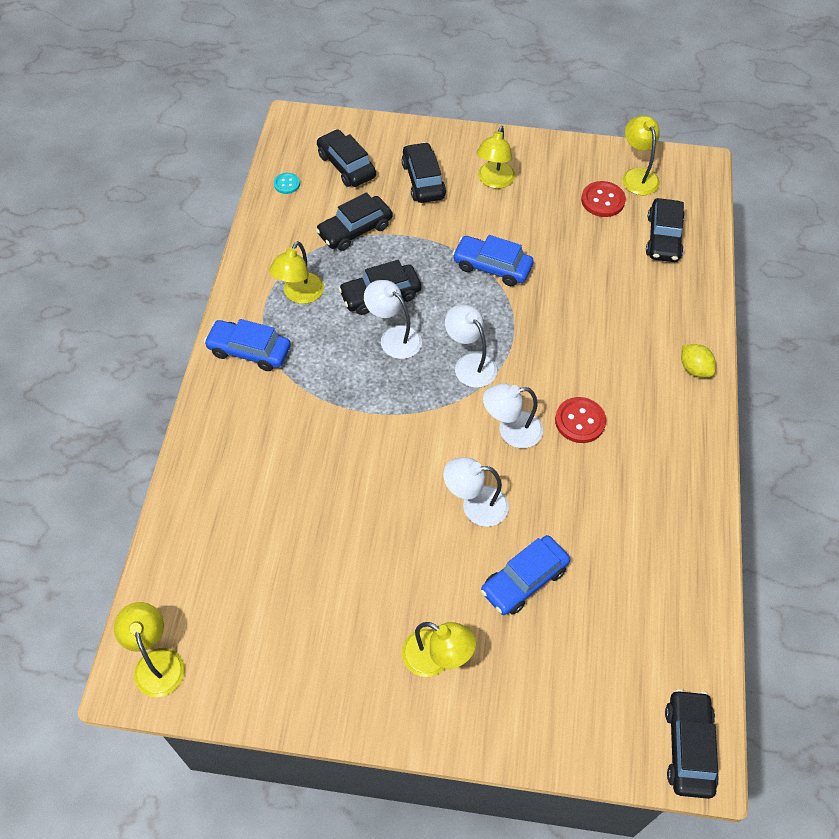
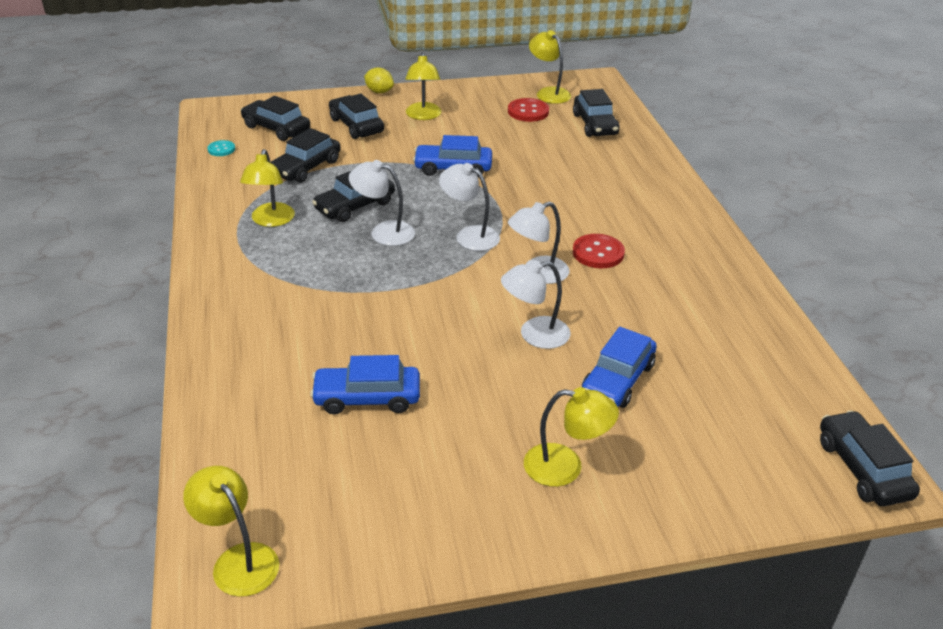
camera: 20 degrees left, 20 degrees down
blue car [204,319,291,371] -> blue car moved to [310,355,420,414]
yellow lemon [681,344,716,377] -> yellow lemon moved to [364,67,394,93]

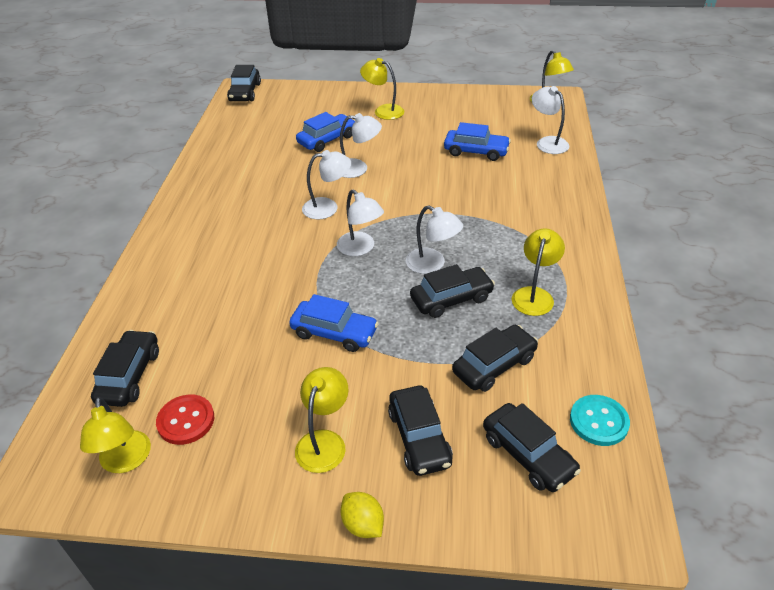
camera: 160 degrees left, 5 degrees up
turquoise button [208,140,235,156] -> turquoise button [570,395,630,446], size x1.66
red button [573,234,625,268] -> none
none -> white lamp [532,86,569,154]

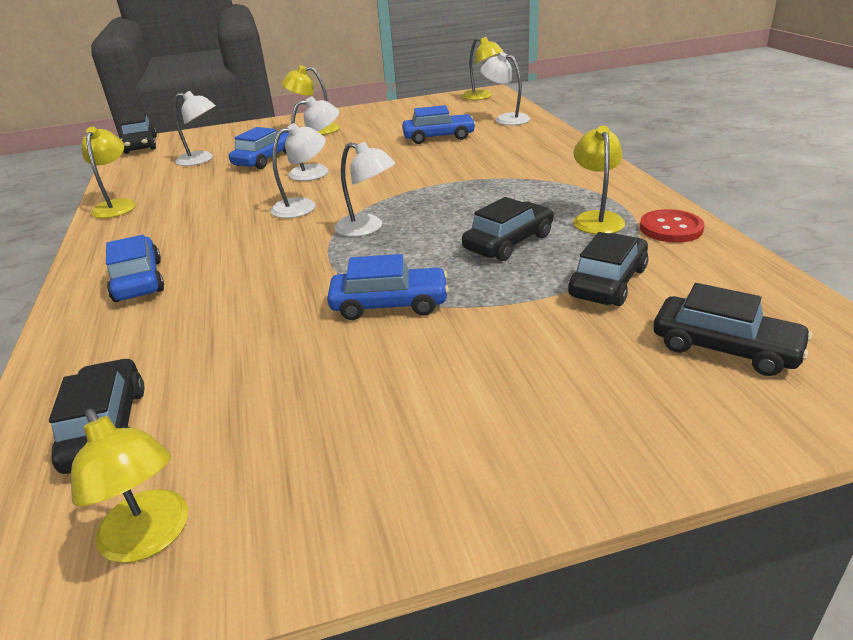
camera: 20 degrees left, 10 degrees down
red button [156,395,214,445] -> red button moved to [640,209,704,243]
yellow lamp [295,367,349,473] -> yellow lamp moved to [82,127,136,218]
yellow lemon [341,492,384,538] -> none
black car [388,386,453,476] -> none
white lamp [406,206,463,274] -> white lamp moved to [174,91,216,166]
turquoise button [570,395,630,446] -> none
none -> blue car [106,235,164,302]

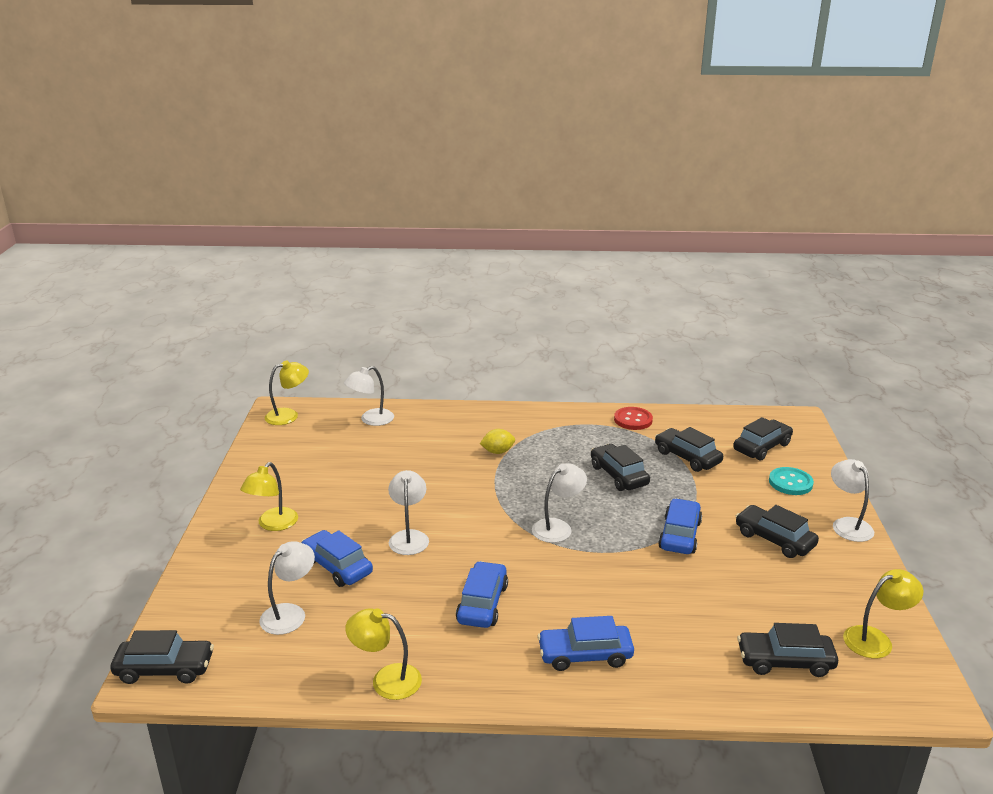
camera: 75 degrees left, 5 degrees down
white lamp [271,123,326,218] -> white lamp moved to [831,459,874,542]
blue car [402,105,476,144] -> blue car moved to [456,561,508,628]
yellow lamp [573,126,625,234] -> none
none -> yellow lemon [480,429,515,454]
none -> black car [736,505,819,558]
none -> turquoise button [769,467,814,495]

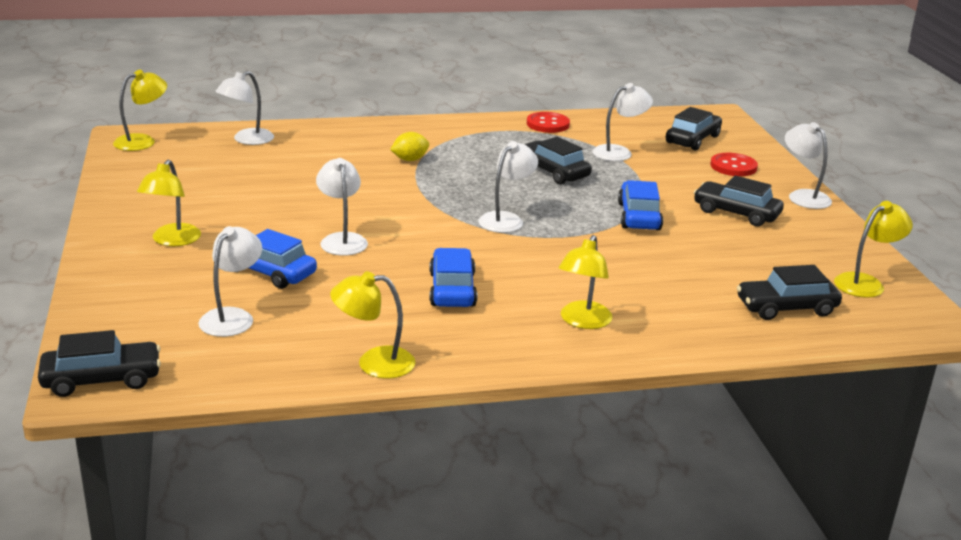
camera: 15 degrees left, 0 degrees up
blue car [537,616,634,671] -> yellow lamp [559,235,613,329]
black car [655,427,723,472] -> white lamp [592,83,653,161]
turquoise button [769,467,814,495] -> red button [710,153,758,176]

